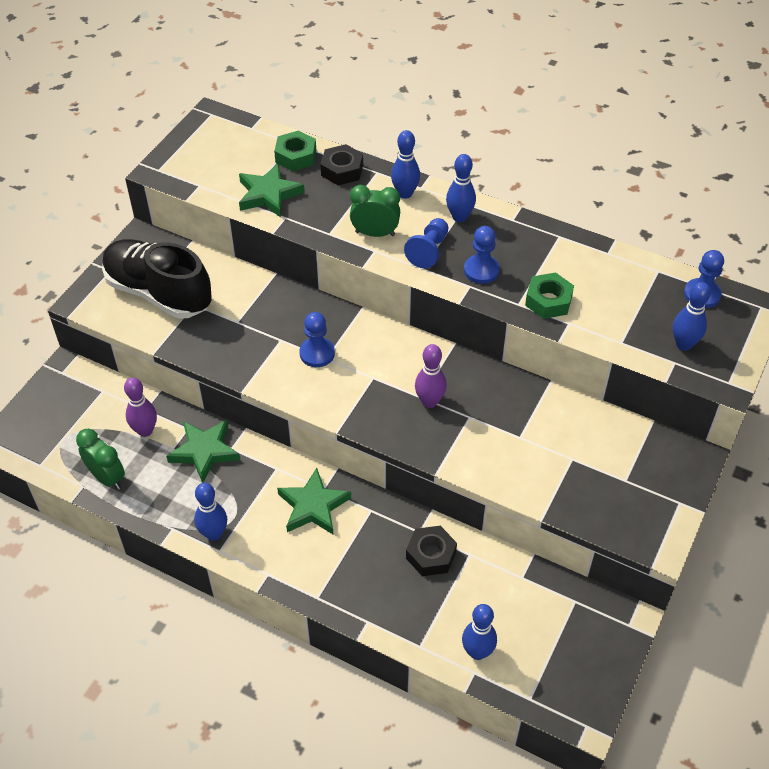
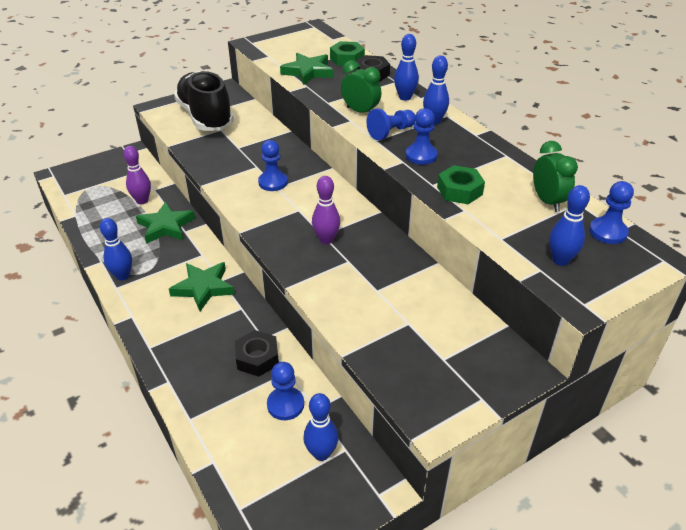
camera: 30 degrees right, 10 degrees down
green clock [76,429,125,490] -> green clock moved to [533,141,578,212]
blue bowling pin [462,604,497,660] -> blue bowling pin moved to [303,393,338,461]
none -> blue pawn [267,362,304,420]

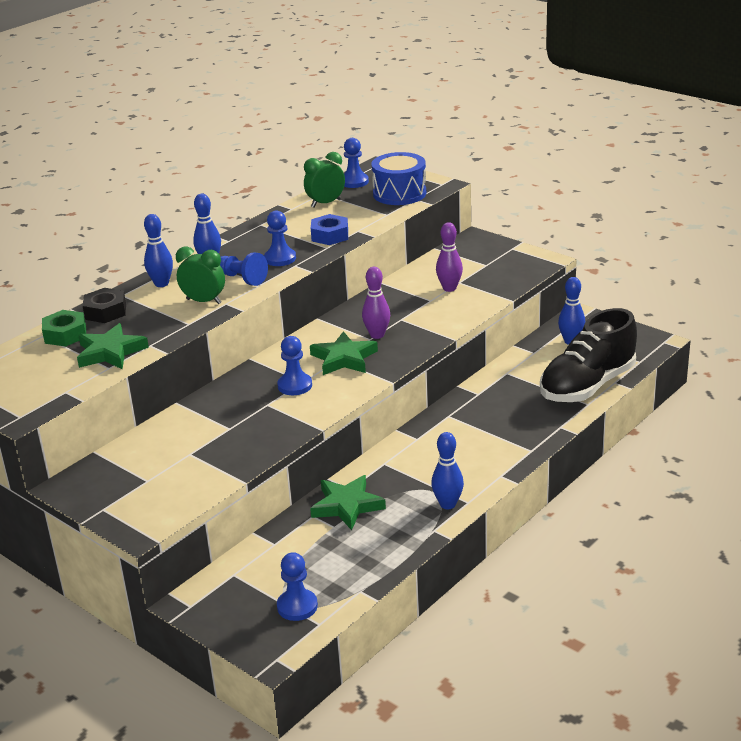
camera: 105 degrees left, 10 degrees down
purple bowling pin [123,146,151,204] -> purple bowling pin moved to [436,222,463,292]
green star [169,262,235,311] -> green star moved to [310,331,378,375]
black shoe [174,71,234,131] -> black shoe moved to [540,308,637,402]
black nut [235,330,279,377] -> none
blue pawn [267,362,304,420] -> blue pawn moved to [277,552,318,621]
green clock [341,60,381,113] -> green clock turned 90 degrees clockwise [176,247,225,304]
green nut [437,165,485,204] -> blue nut [311,214,348,245]
blue bowling pin [549,185,590,266] -> blue drum [371,152,426,205]

